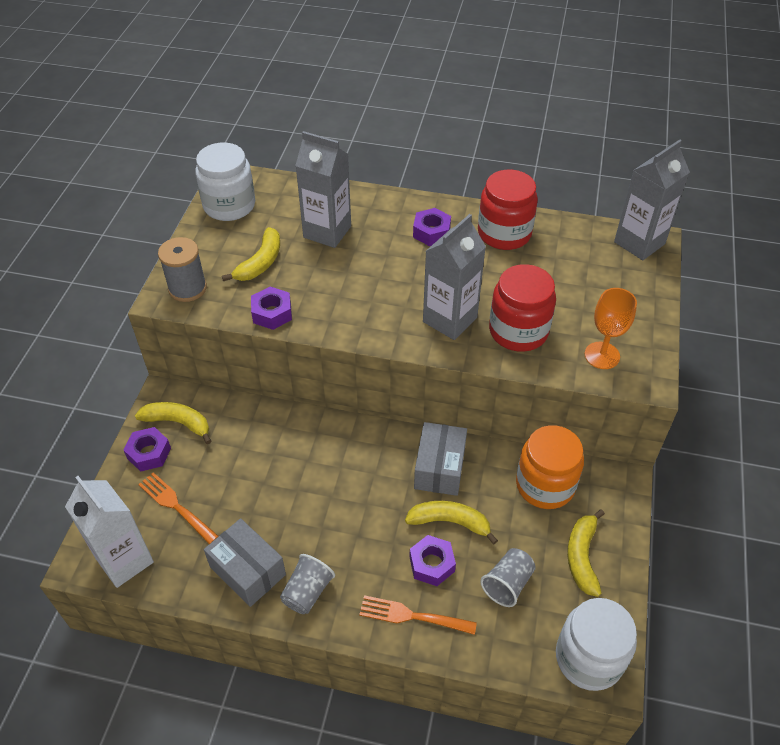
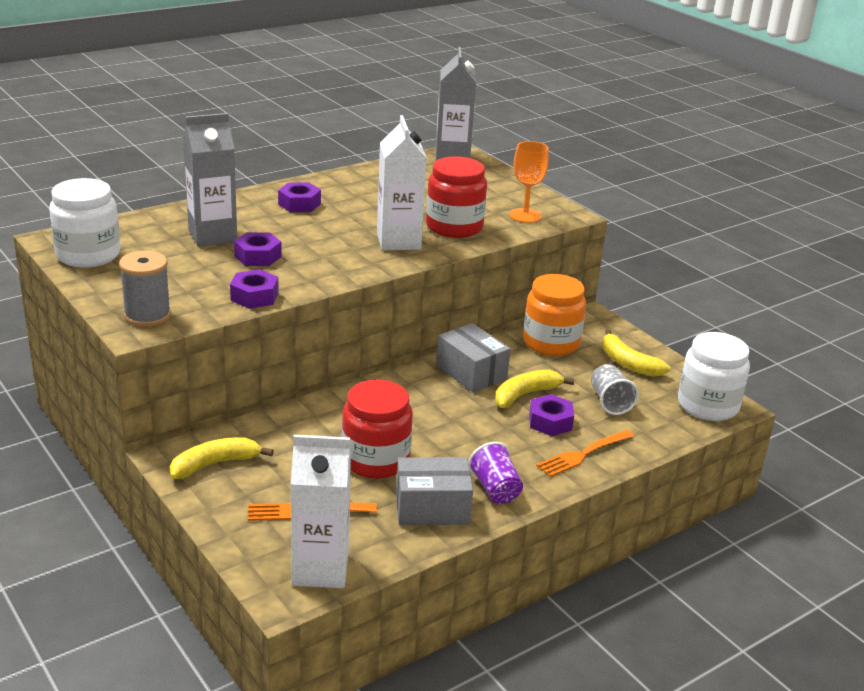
camera: 50 degrees left, 20 degrees down
purple nut [124,427,171,472] -> purple nut moved to [234,232,282,266]
yellow banana [222,227,280,281] -> none
grey cup [280,554,335,614] -> purple cup [468,442,523,504]
grey carton [423,214,486,340] -> white carton [377,115,427,250]
red jar [478,170,538,250] -> red jar moved to [342,380,413,479]

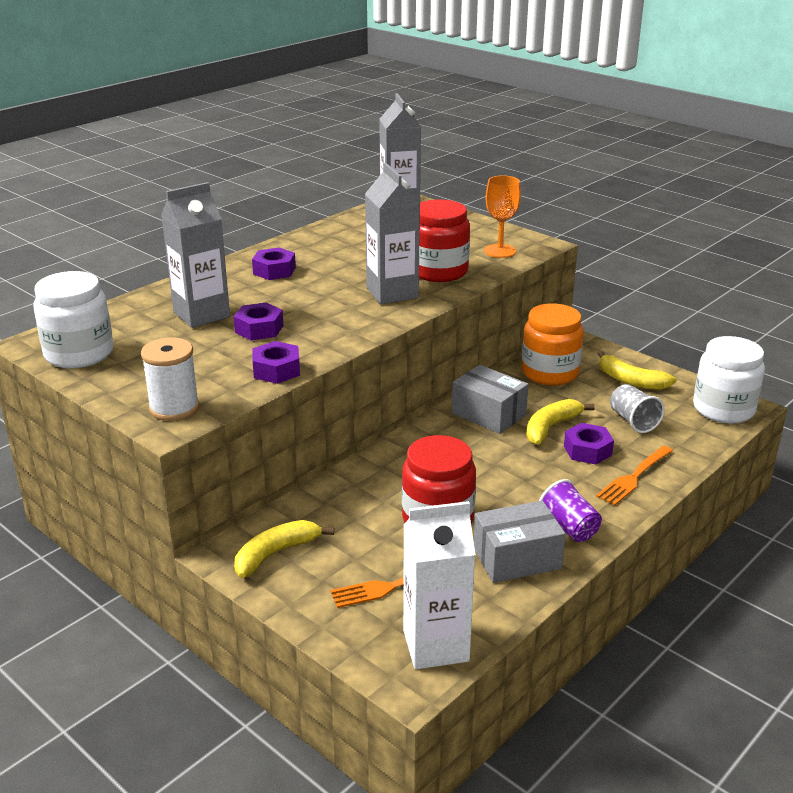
camera: 10 degrees left, 0 degrees up
grey spool [119,251,171,327] -> white spool [141,337,199,421]
white carton [377,115,427,250] -> grey carton [365,163,420,304]

